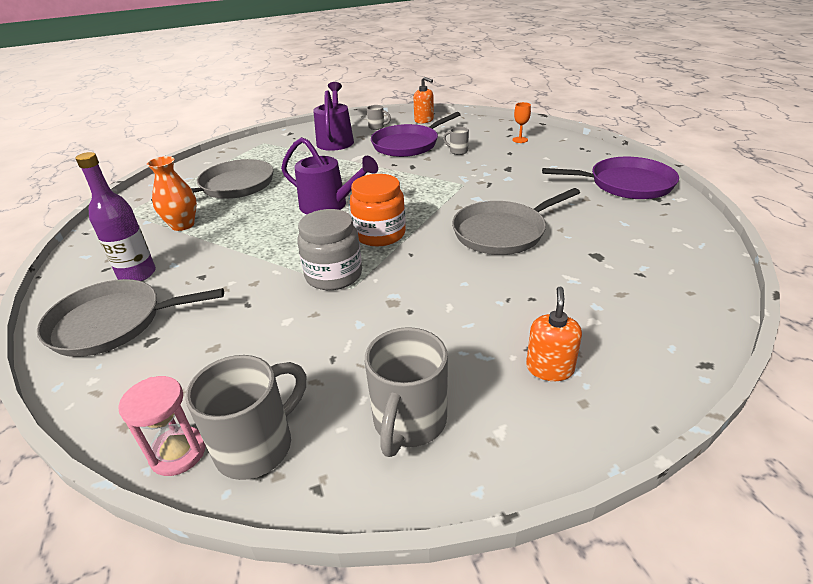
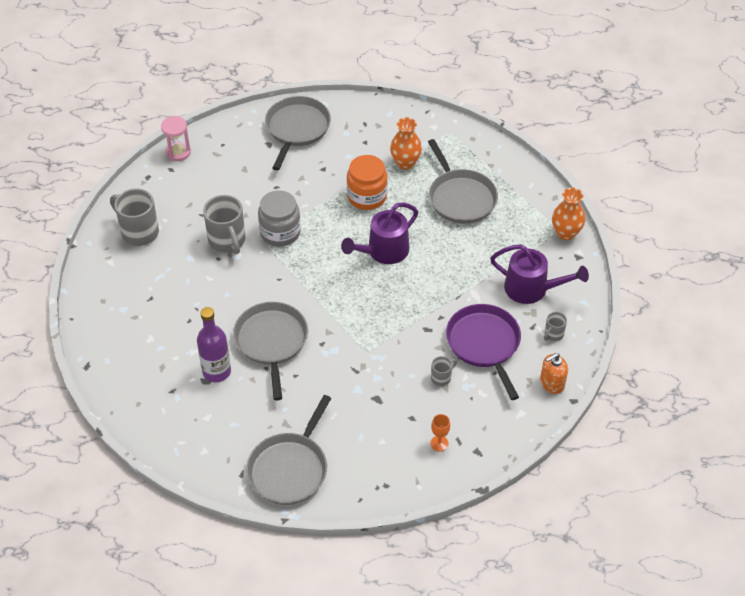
camera: 110 degrees right, 15 degrees up
purple bottle [75,152,156,281] -> purple bottle moved to [197,307,231,382]
grey mug [185,355,306,480] -> grey mug moved to [203,195,245,254]
orange jar [350,174,406,246] -> orange jar moved to [347,155,388,210]
orange soap dispenser [526,286,582,381] -> none
purple pan [542,157,679,199] -> grey pan [246,395,331,505]
none -> orange vase [552,188,585,240]

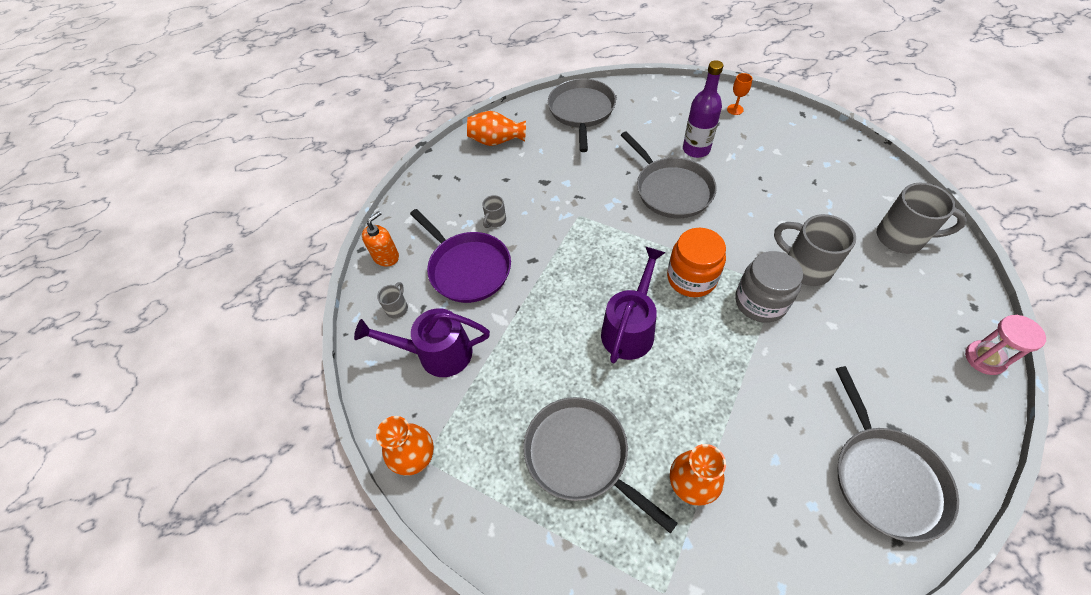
camera: 160 degrees right, 5 degrees up
orange jar [347,155,388,210] -> orange jar moved to [667,228,726,297]
orange goblet [430,414,450,452] -> orange goblet moved to [727,73,752,115]
none -> orange vase [467,111,526,146]

